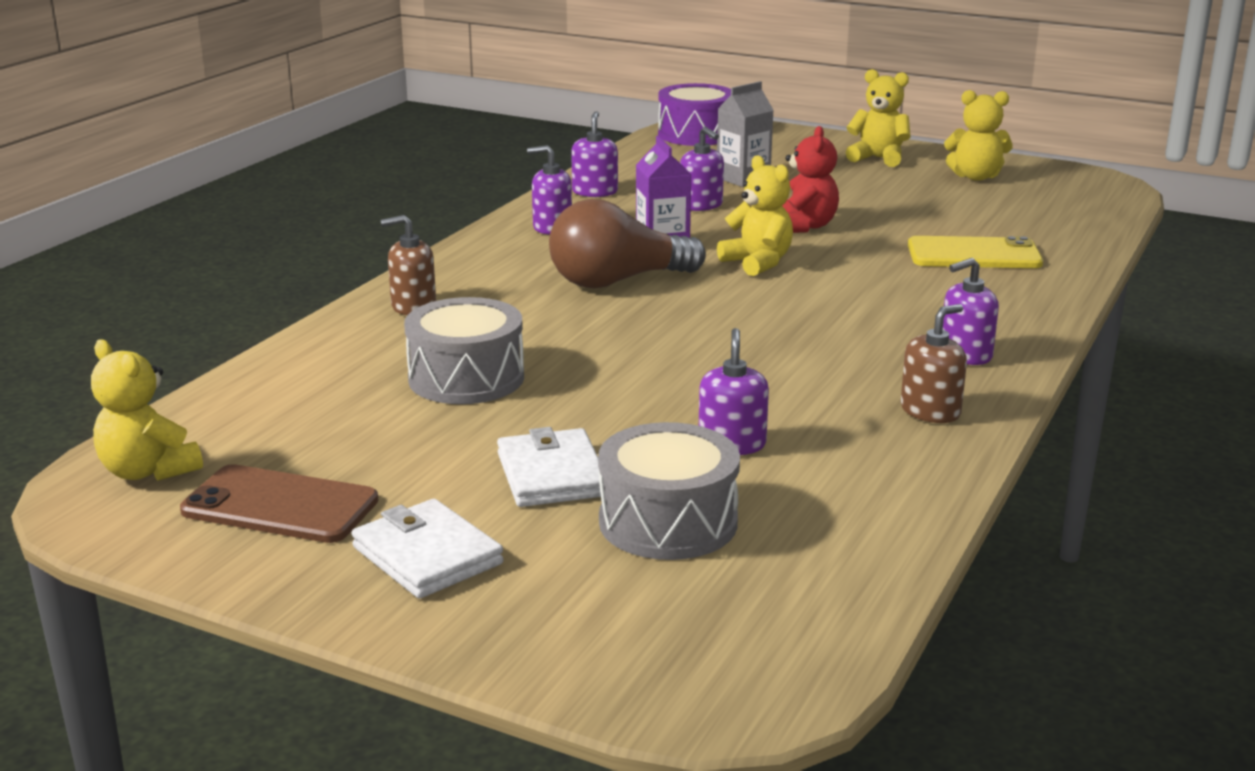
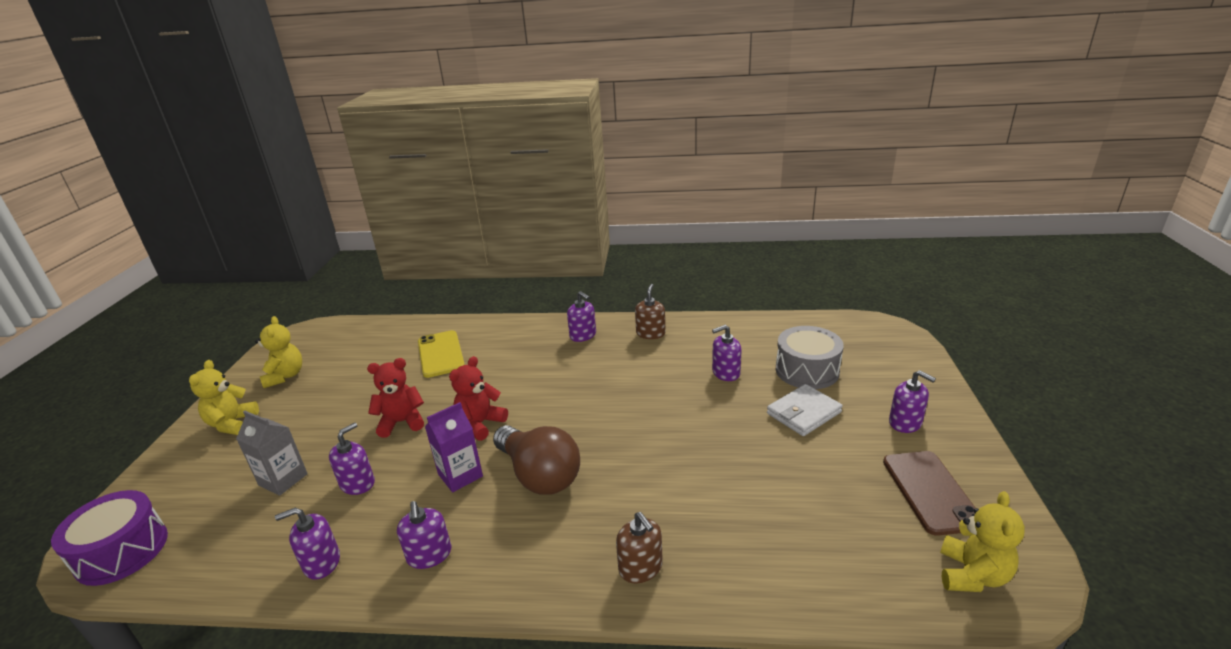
camera: 110 degrees left, 5 degrees up
white wallet [352,499,504,598] -> purple soap dispenser [889,370,936,433]
grey drum [404,297,524,404] -> none
yellow teddy bear [717,155,793,276] -> red teddy bear [449,356,508,441]
brown soap dispenser [901,304,967,423] -> brown soap dispenser turned 75 degrees clockwise [635,284,666,339]

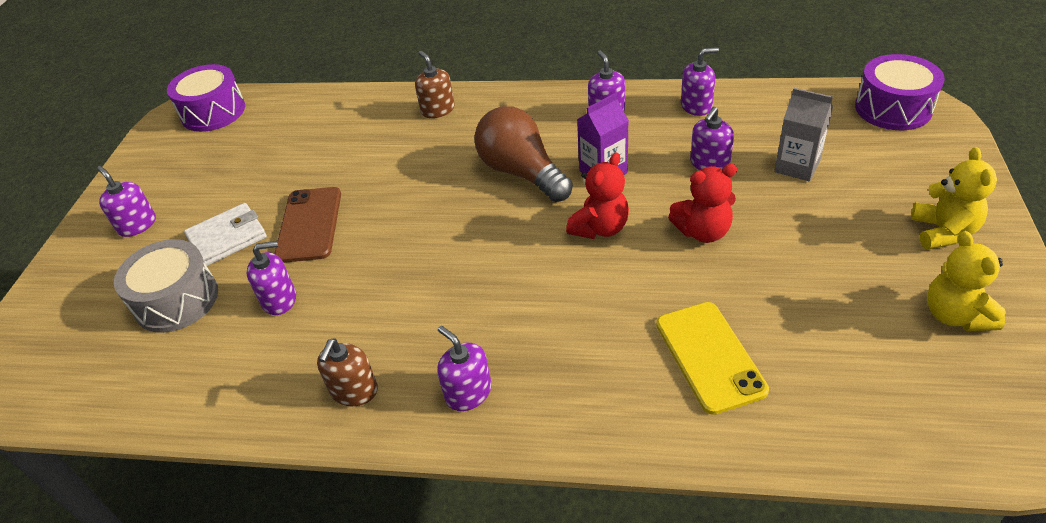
camera: 175 degrees left, 15 degrees up
brown phone [883,451,975,536] -> brown phone moved to [274,187,341,263]
yellow teddy bear [940,491,1025,592] -> purple drum [167,64,245,132]

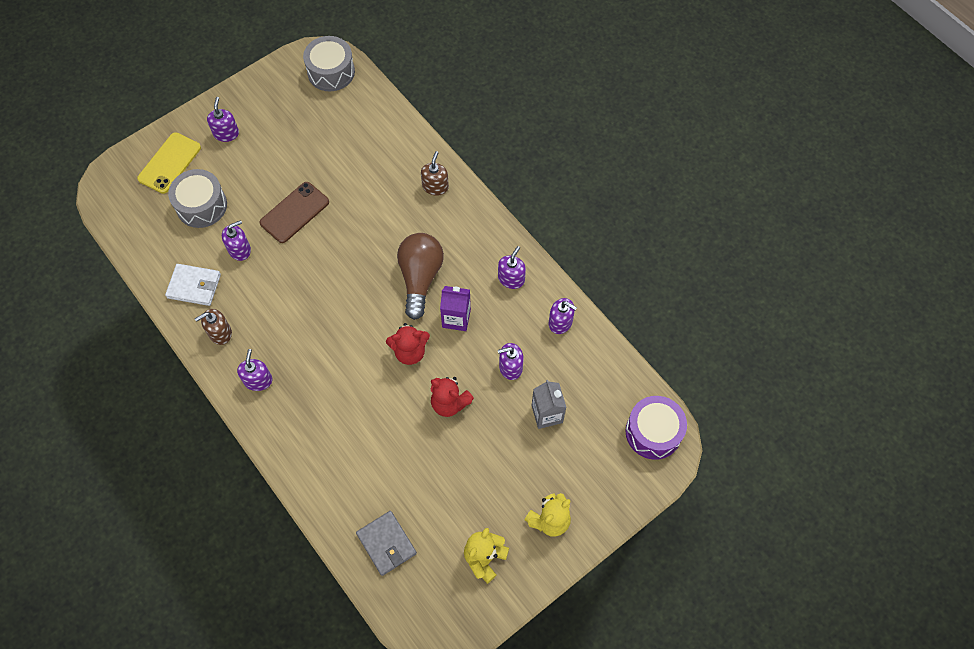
camera: 40 degrees right, 20 degrees up
purple drum [167,64,245,132] -> grey drum [303,36,355,91]
white wallet [184,203,267,266] -> white wallet moved to [165,264,221,306]
purple soap dispenser [247,241,296,315] -> purple soap dispenser turned 60 degrees counterclockwise [222,220,251,261]
yellow phone [656,302,769,415] -> yellow phone moved to [137,133,201,194]
none -> grey wallet [356,511,417,576]

